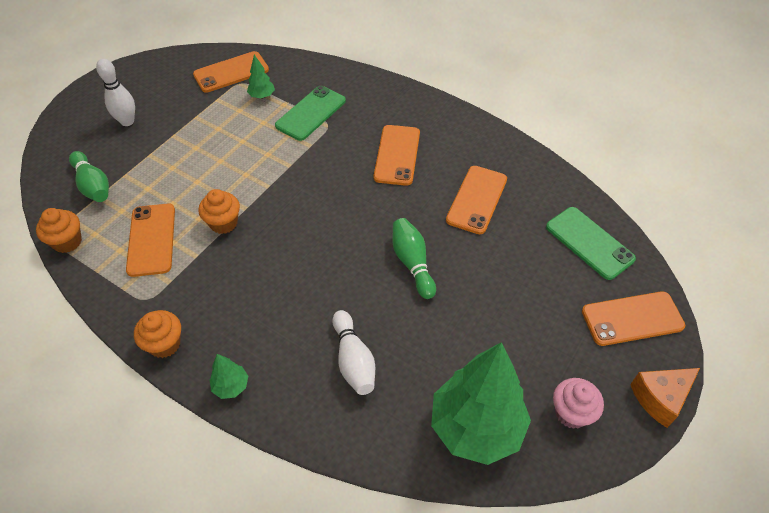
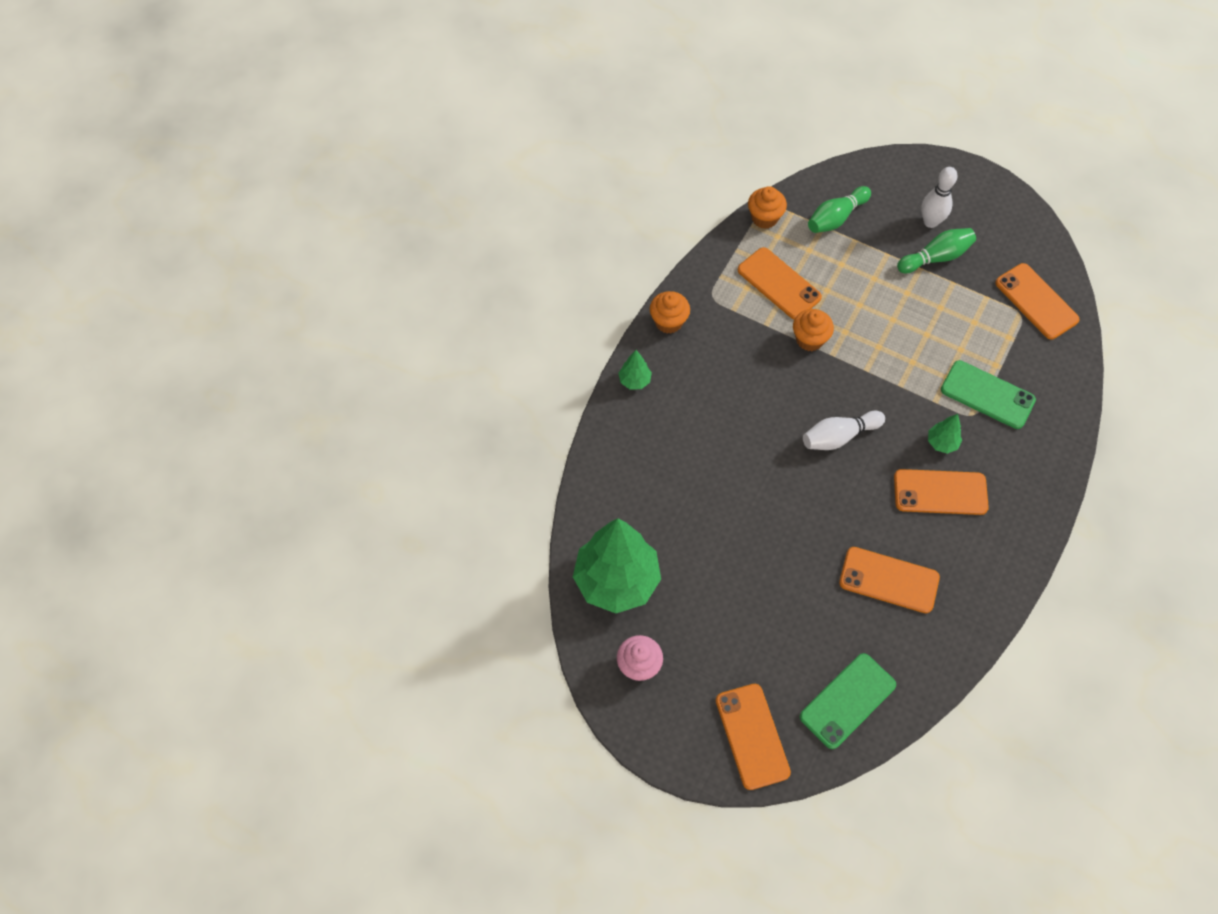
camera: 85 degrees right, 10 degrees up
orange phone [126,204,175,277] -> orange phone turned 60 degrees clockwise [738,247,822,319]
green tree [247,55,275,99] -> green tree moved to [928,414,962,454]
white bowling pin [332,310,375,395] -> white bowling pin moved to [803,411,885,450]
green bowling pin [392,218,436,299] -> green bowling pin moved to [897,228,976,273]
orange cheese [630,368,700,428] -> none

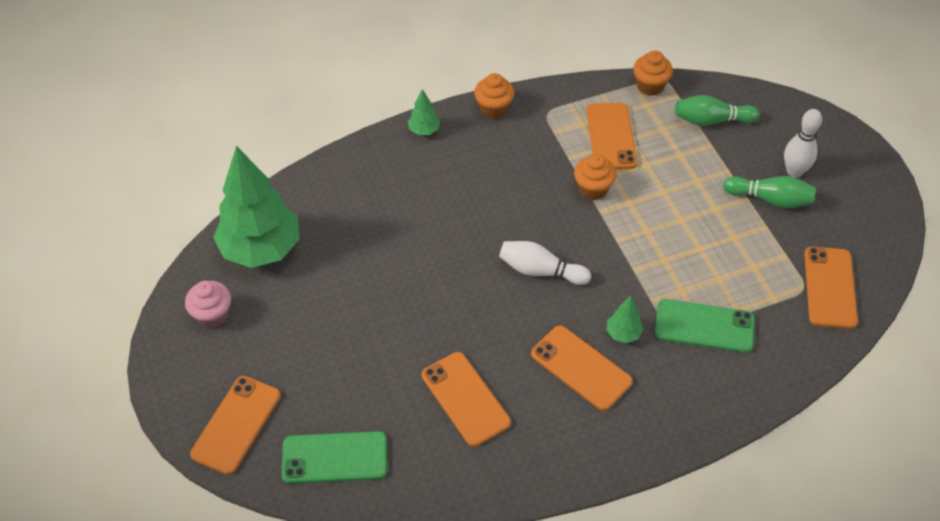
camera: 40 degrees right, 10 degrees down
green phone [941,360,1036,429] -> green phone turned 60 degrees counterclockwise [655,299,755,353]

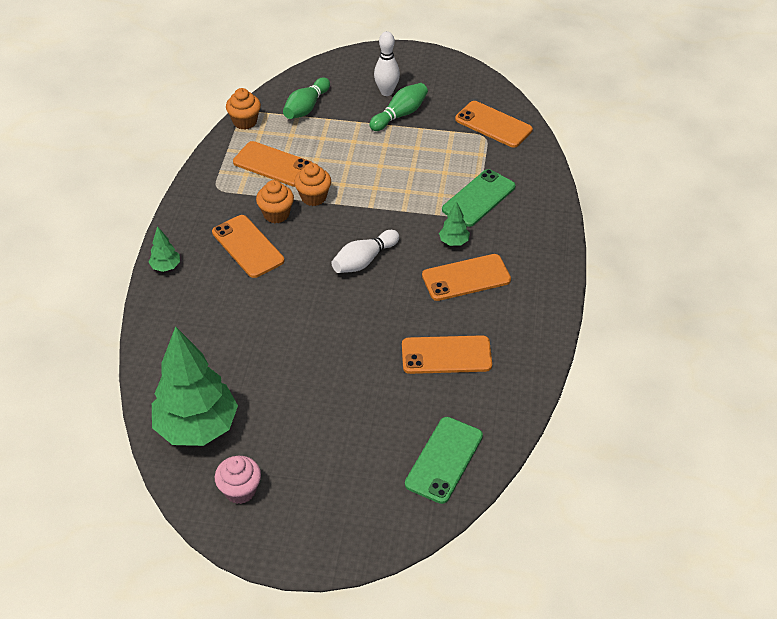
camera: 60 degrees left, 5 degrees down
orange phone [190,376,281,475] -> orange phone moved to [212,215,284,278]
orange cupcake [474,73,514,119] -> orange cupcake moved to [256,180,294,223]

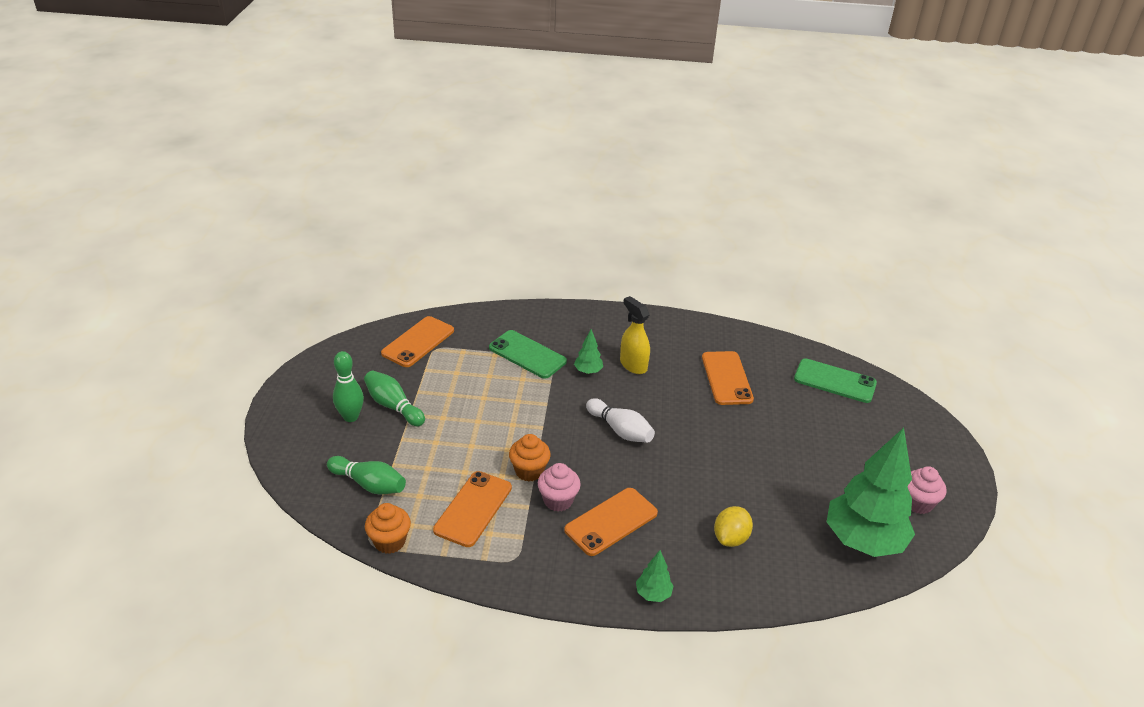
camera: 95 degrees left, 10 degrees down
orange cupcake [256,180,294,223] -> pink cupcake [538,463,581,512]
white bowling pin [374,31,400,96] -> green bowling pin [333,351,364,422]
orange phone [422,254,511,301] -> yellow spray bottle [620,296,650,374]
none -> yellow lemon [714,506,753,547]

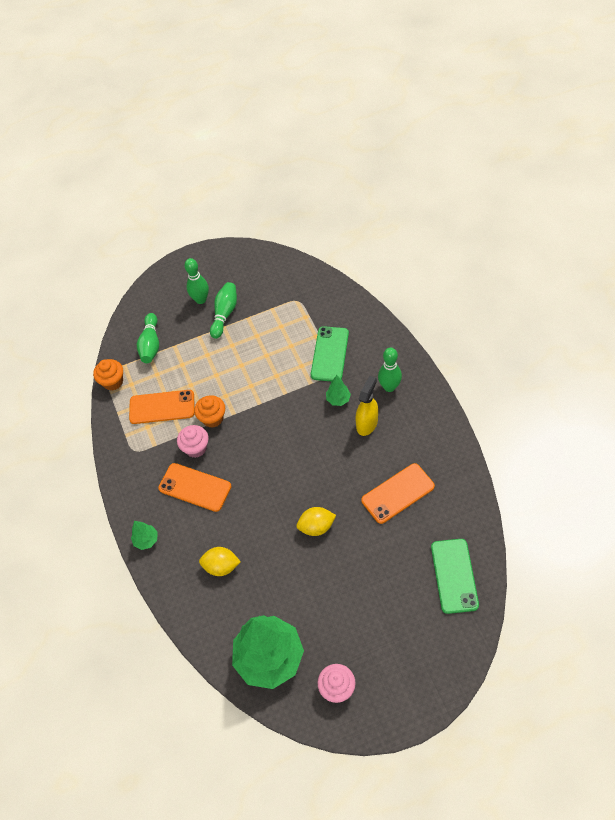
camera: 70 degrees right, 20 degrees up
orange phone [381,316,454,367] -> none
white bowling pin [586,398,655,443] -> none
none -> yellow lemon [297,507,336,536]
none -> green bowling pin [378,347,402,392]

